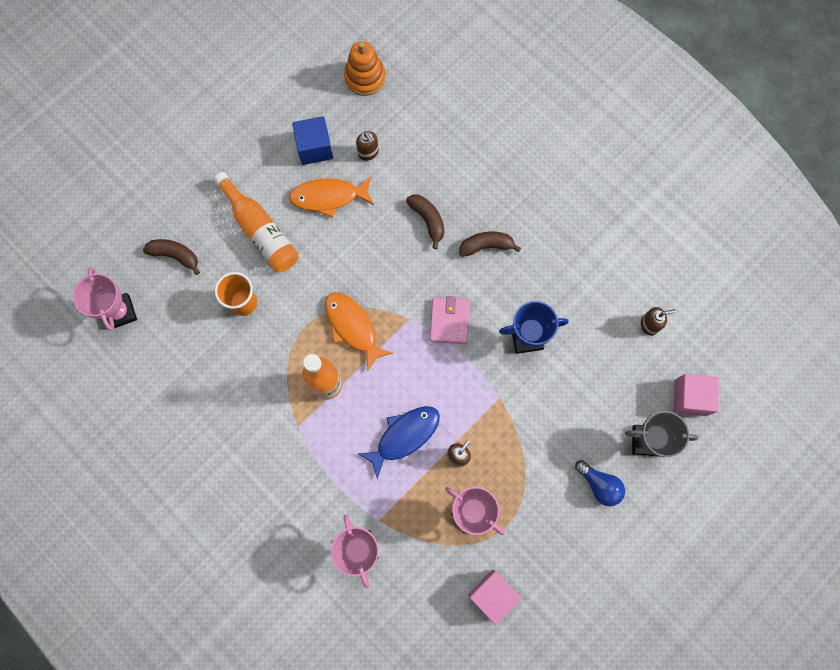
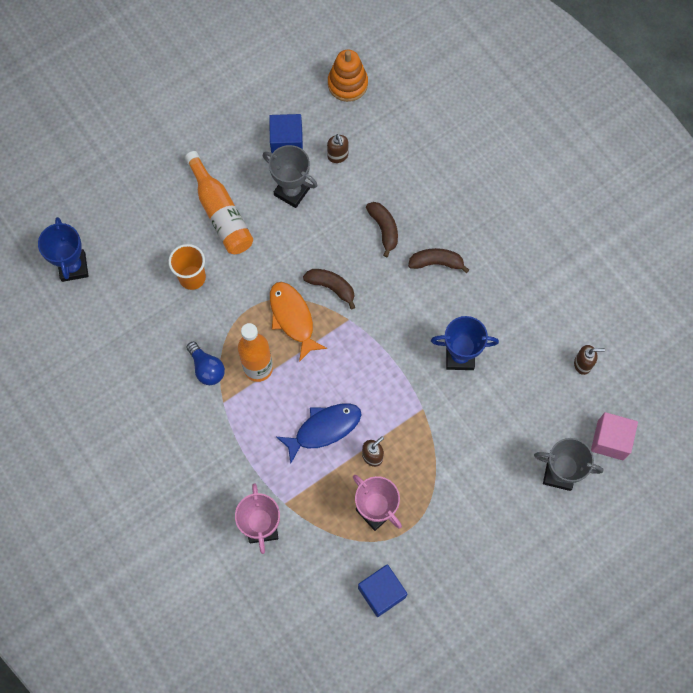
camera: 10 degrees right, 5 degrees down
pink trophy [73,267,137,331] -> blue trophy [38,217,89,282]
brown banana [143,239,200,275] -> brown banana moved to [303,269,355,309]
orange fish [289,177,374,218] -> grey trophy [263,145,317,208]
pink wallet [430,296,470,344] -> none
pink cube [468,569,521,625] -> blue cube [358,564,407,617]
blue light bulb [575,460,625,506] -> blue light bulb moved to [186,342,225,385]

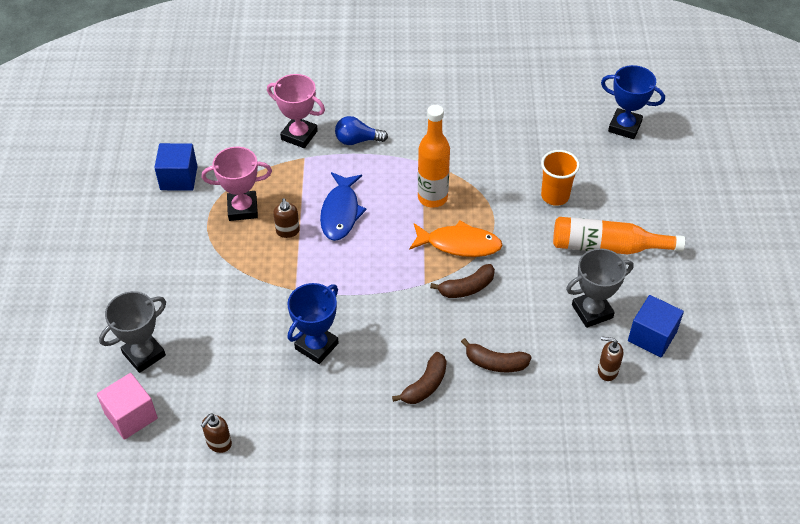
camera: 125 degrees right, 20 degrees down
blue light bulb [186,342,225,385] -> blue light bulb moved to [335,116,388,145]
orange stacking toy [328,50,368,102] -> none

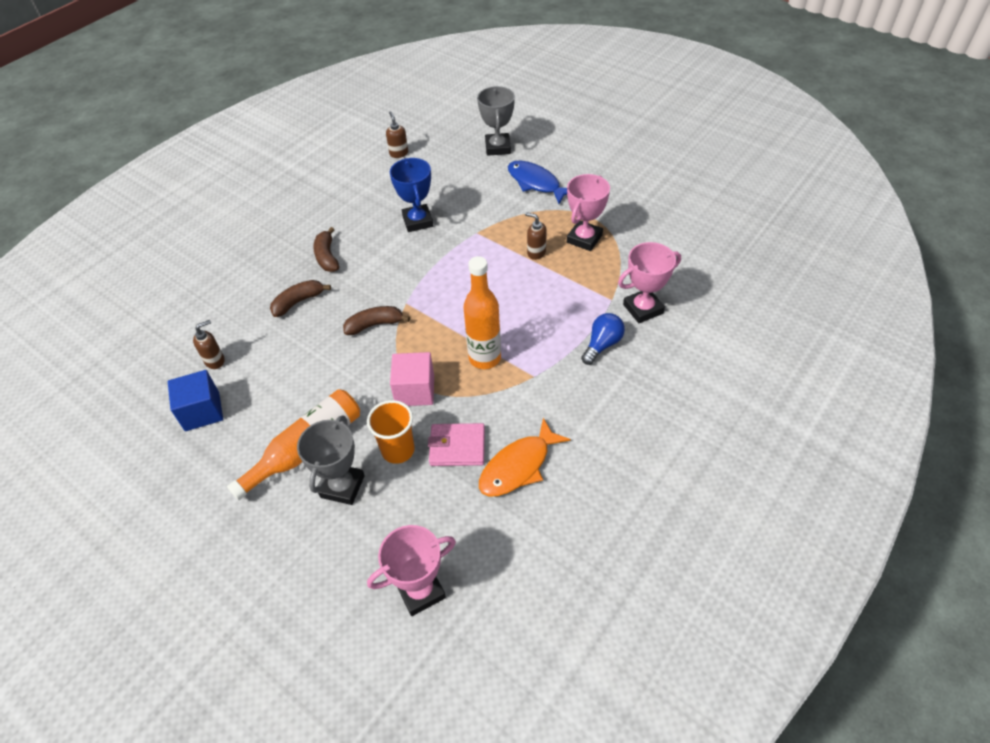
camera: 130 degrees right, 0 degrees up
pink cube [97,373,158,440] -> pink cube moved to [390,352,434,406]
blue cube [154,143,197,191] -> none
blue fish [320,172,367,241] -> blue fish moved to [508,161,567,204]
orange fish [409,220,503,257] -> orange fish moved to [479,418,571,496]
brown banana [430,264,495,298] -> brown banana turned 60 degrees clockwise [343,306,410,335]
grey trophy [566,248,633,328] -> grey trophy moved to [297,415,365,505]
blue trophy [601,65,665,139] -> pink trophy [367,525,456,616]
none -> pink wallet [428,423,485,466]

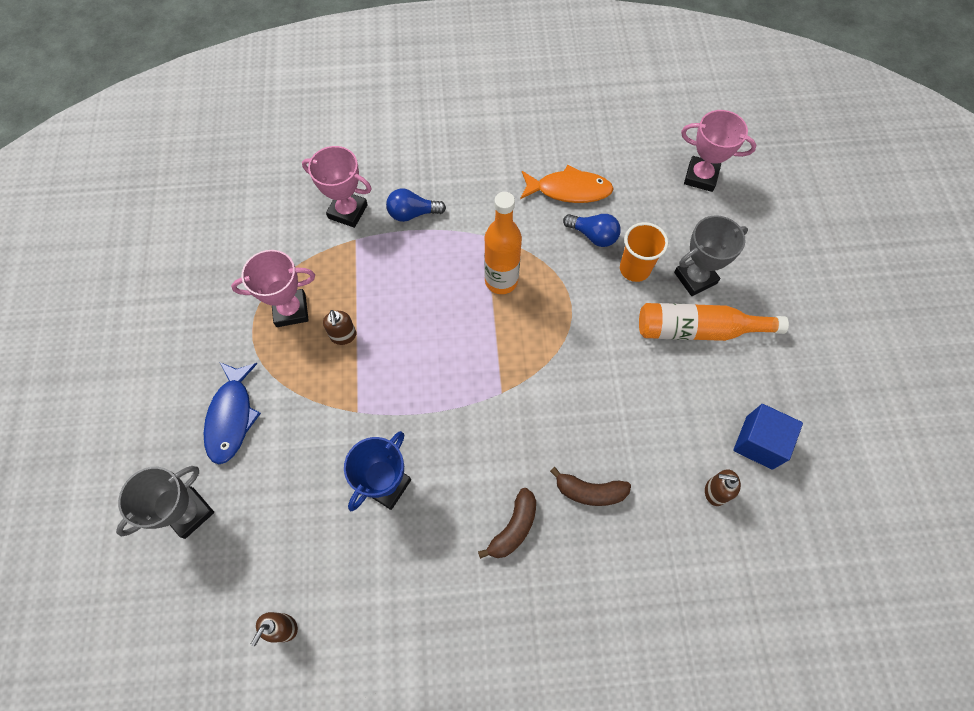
camera: 135 degrees left, 15 degrees up
brown banana [343,306,410,335] -> none
pink cube [390,352,434,406] -> none
pink wallet [428,423,485,466] -> blue light bulb [563,214,621,247]

